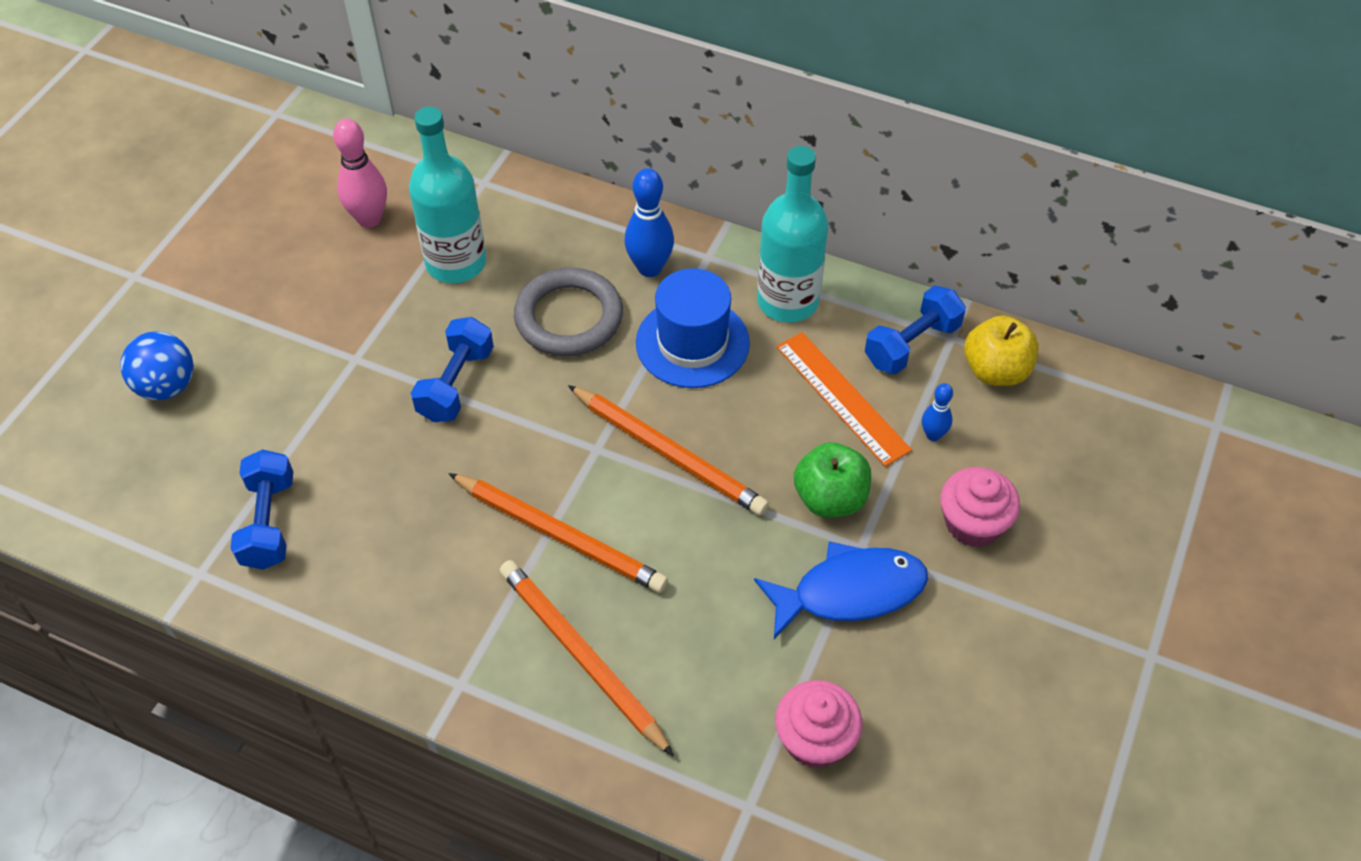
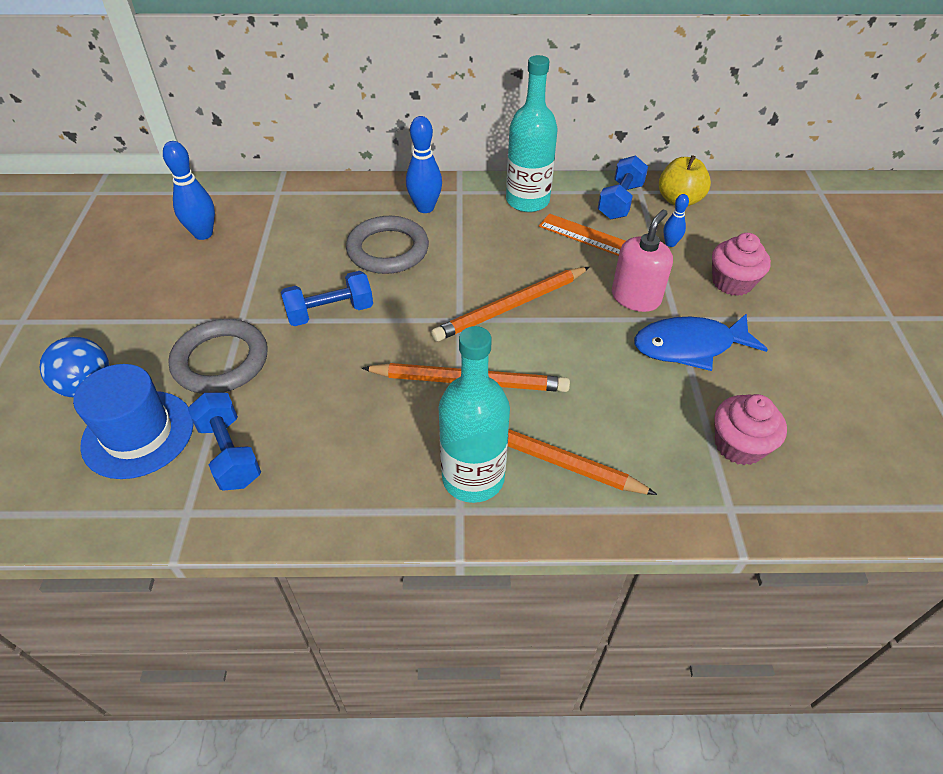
camera: 25 degrees left, 5 degrees down
pink bowling pin [333,119,387,228] -> blue bowling pin [163,141,215,240]
turquoise bottle [409,107,486,283] -> turquoise bottle moved to [438,326,510,503]
blue dumbbell [411,317,494,422] -> blue dumbbell turned 75 degrees clockwise [281,271,373,326]
orange pencil [568,385,769,516] -> orange pencil turned 135 degrees clockwise [431,267,589,341]
blue hat [636,268,750,388] -> blue hat moved to [73,364,194,479]
blue fish [754,542,928,639] -> blue fish turned 150 degrees counterclockwise [634,313,768,371]
green apple [794,442,871,517] -> pink soap dispenser [612,210,673,312]
none -> grey ring [169,319,268,394]

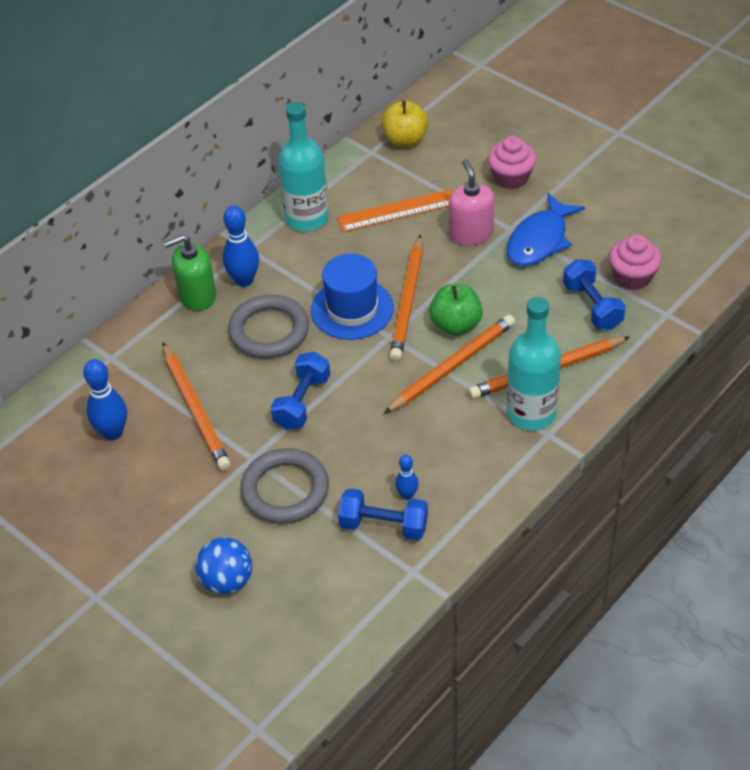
camera: 45 degrees left, 0 degrees up
blue hat [73,364,194,479] -> blue hat moved to [311,254,394,340]
blue dumbbell [598,155,648,219] -> blue dumbbell moved to [563,259,626,330]
blue bowling pin [663,194,689,247] -> blue bowling pin moved to [395,455,419,500]
none -> orange pencil [163,343,231,471]
none -> green soap dispenser [164,235,216,311]
none -> green apple [429,284,483,335]

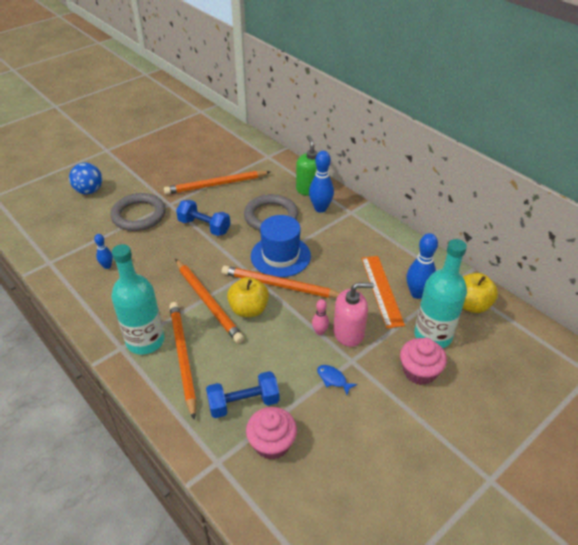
camera: 95 degrees right, 5 degrees down
blue bowling pin [83,359,127,440] -> blue bowling pin moved to [407,233,438,299]
turquoise bottle [278,102,329,231] -> turquoise bottle moved to [414,239,467,348]
blue dumbbell [338,488,428,541] -> none
green apple [429,284,483,335] -> yellow apple [227,277,269,317]
blue fish [507,193,585,266] -> blue fish [317,365,357,395], size x0.44
none -> pink bowling pin [312,299,329,335]

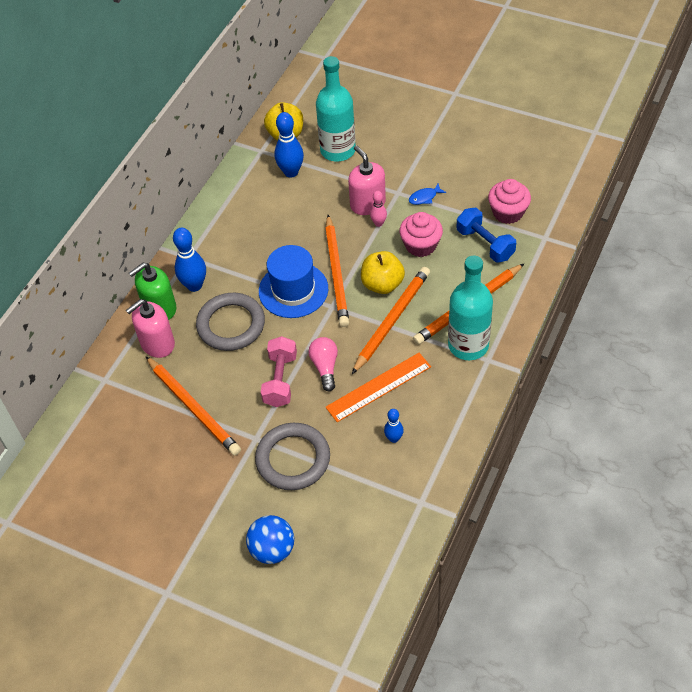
camera: 110 degrees left, 10 degrees up
blue dumbbell [176,200,231,236] -> pink dumbbell [261,336,297,407]
blue fish [317,365,357,395] -> blue fish turned 45 degrees clockwise [409,183,446,205]
orange ruler [361,256,405,328] -> orange ruler moved to [325,353,431,422]
pink cupcake [400,338,447,385] -> pink cupcake moved to [399,212,443,257]
none -> pink soap dispenser [126,299,175,358]
none -> pink light bulb [308,337,338,391]

